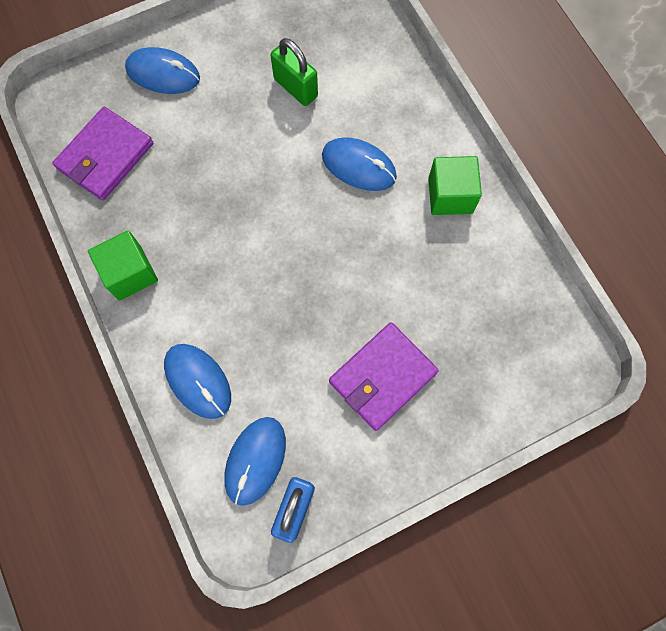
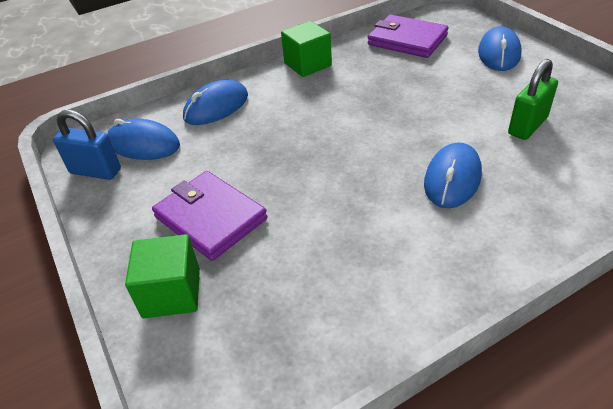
camera: 90 degrees right, 30 degrees down
green cube [428,156,482,215] -> green cube moved to [125,234,200,318]

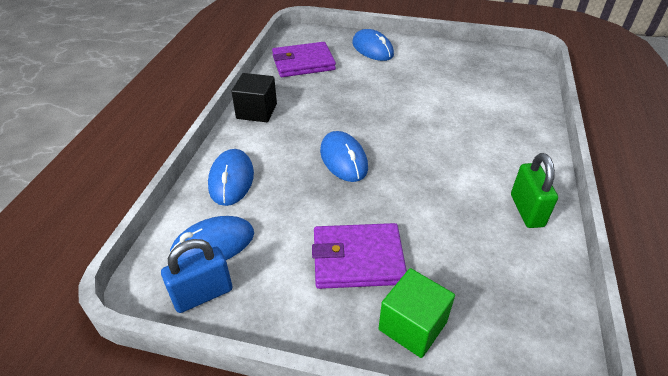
camera: 50 degrees left, 0 degrees up
green cube [281,21,332,77] -> black cube [231,73,277,122]
blue mouse [424,142,482,208] -> blue mouse moved to [320,131,368,182]
green padlock [508,59,558,140] -> green padlock moved to [511,153,558,228]

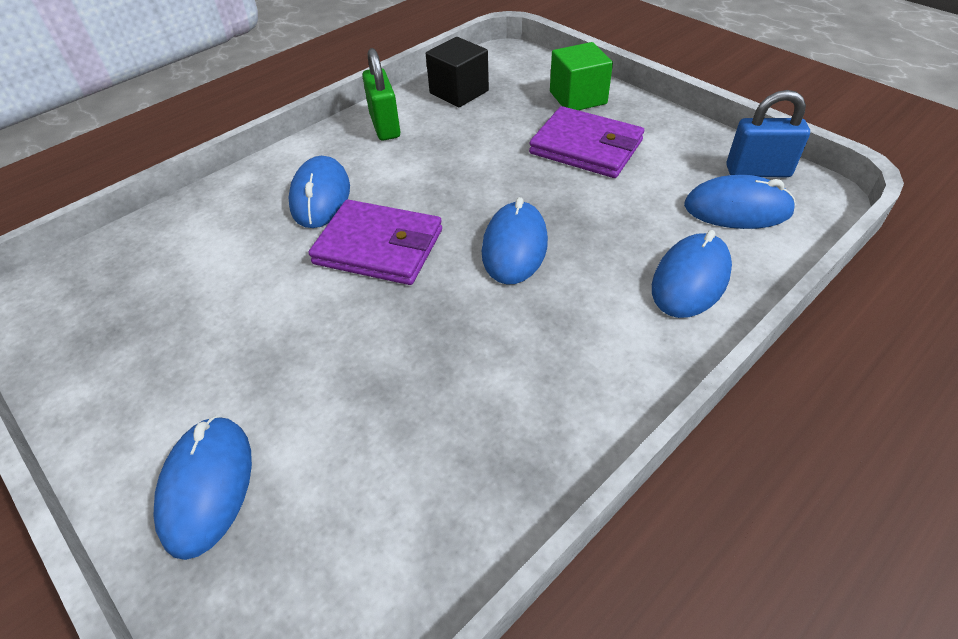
camera: 145 degrees left, 5 degrees up
black cube [231,73,277,122] -> black cube moved to [426,37,489,107]
purple wallet [272,42,336,77] -> purple wallet moved to [309,200,442,285]
green padlock [511,153,558,228] -> green padlock turned 45 degrees counterclockwise [362,48,400,141]
none -> blue mouse [289,156,350,228]

